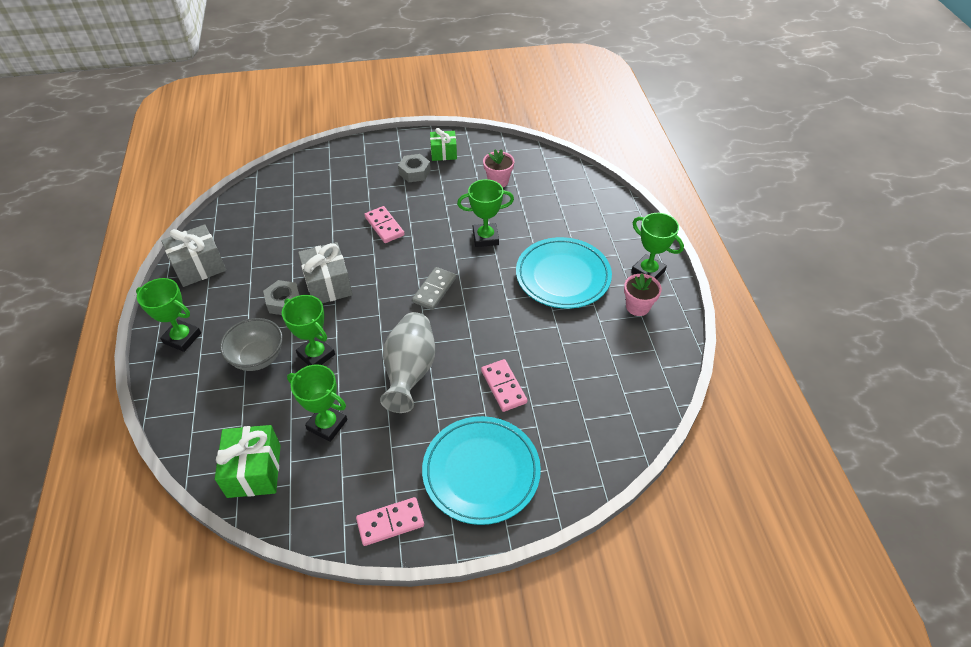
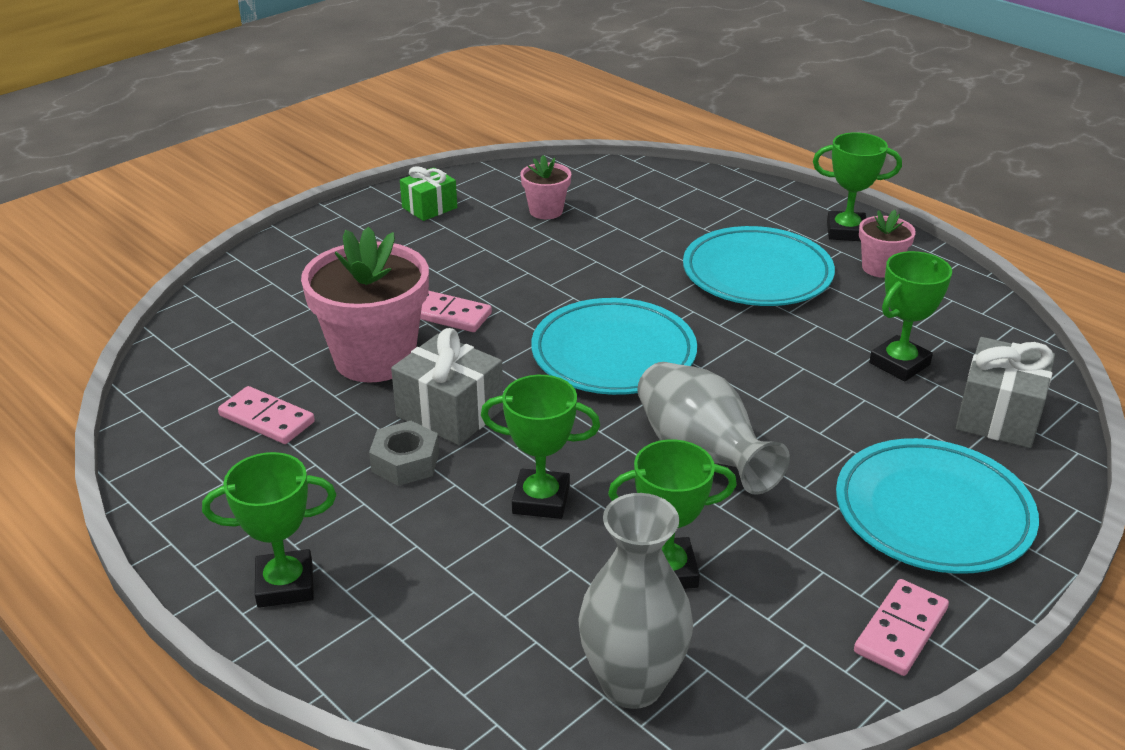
camera: 35 degrees left, 15 degrees down
grey gift [161,224,226,287] -> grey gift moved to [956,337,1055,448]
green gift [215,425,281,498] -> grey vase [578,493,693,709]
grey bowl [220,318,283,371] -> none
grey nut [398,154,431,182] -> none
grey domino [412,267,456,310] -> turquoise plate [531,298,697,395]
green trophy [457,179,514,247] -> green trophy moved to [869,251,952,381]
pink domino [481,359,528,412] -> pink domino moved to [218,386,315,444]
none -> pink flower pot [301,226,429,383]

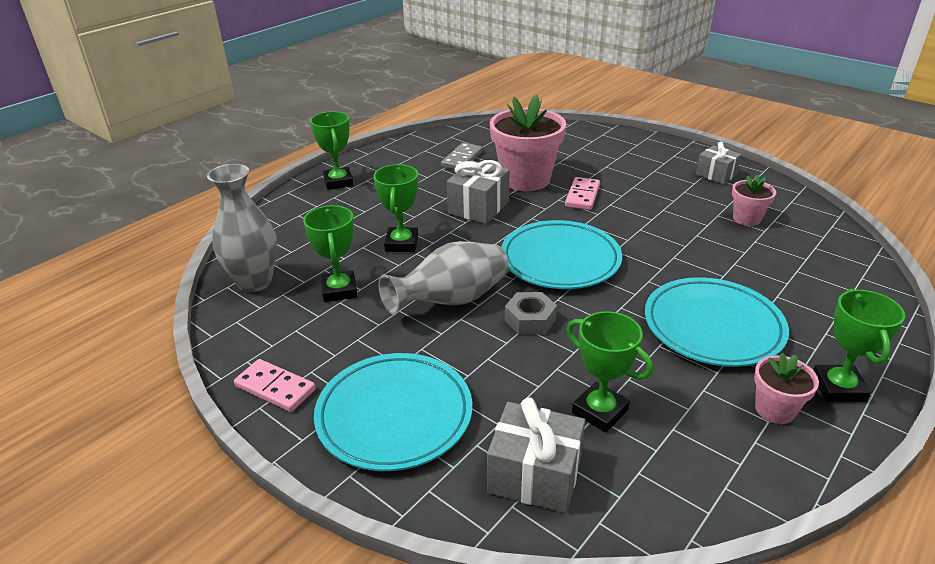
camera: 85 degrees right, 0 degrees up
pink domino [218,386,315,444] -> grey domino [441,143,483,169]
grey nut [369,421,439,486] -> grey nut moved to [505,292,557,335]
green gift [400,166,457,221] -> grey gift [696,142,742,184]

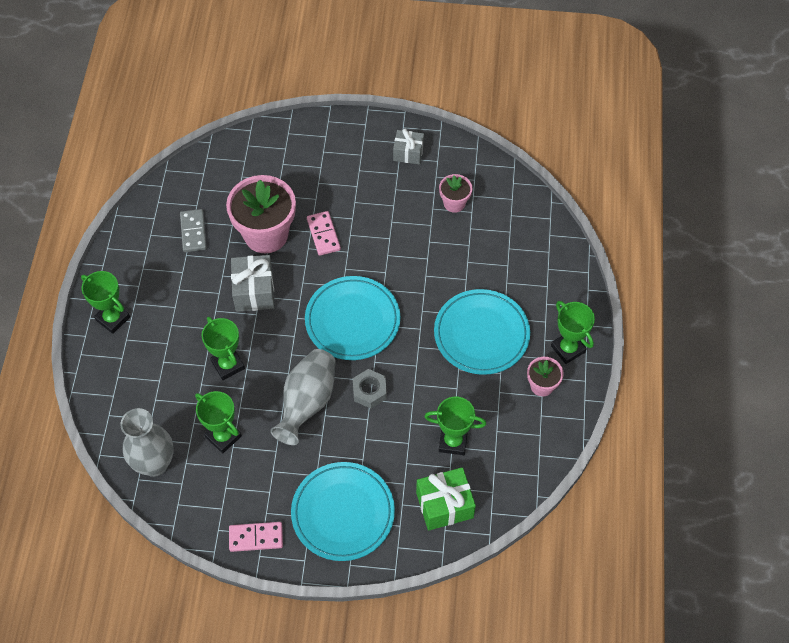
camera: 35 degrees left, 25 degrees up
grey gift [487,397,585,513] -> green gift [416,467,476,531]

